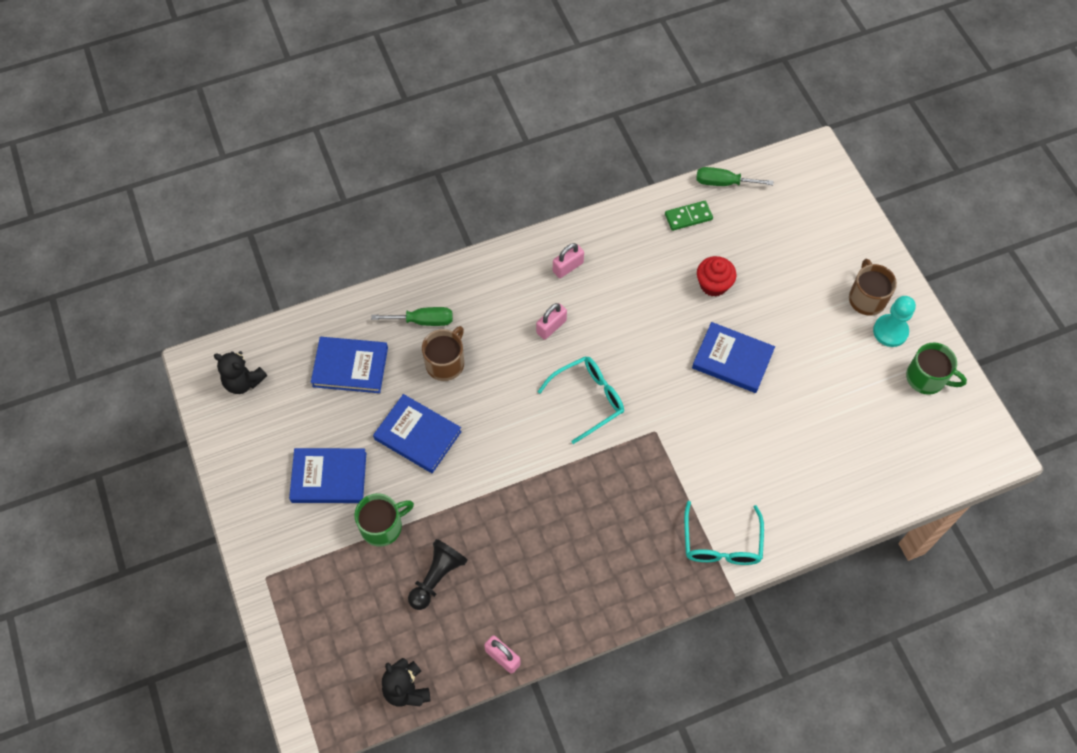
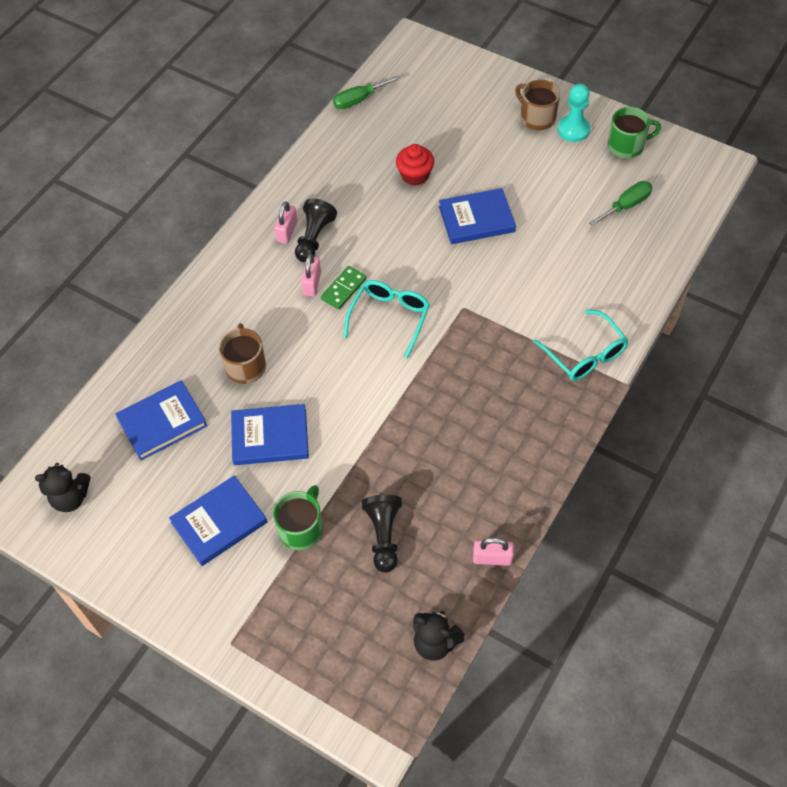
camera: 35 degrees left, 5 degrees down
green screwdriver [371,307,453,326] -> green screwdriver moved to [589,181,652,226]
green domino [665,201,713,231] -> green domino moved to [321,266,367,309]
none -> black pawn [295,198,337,262]

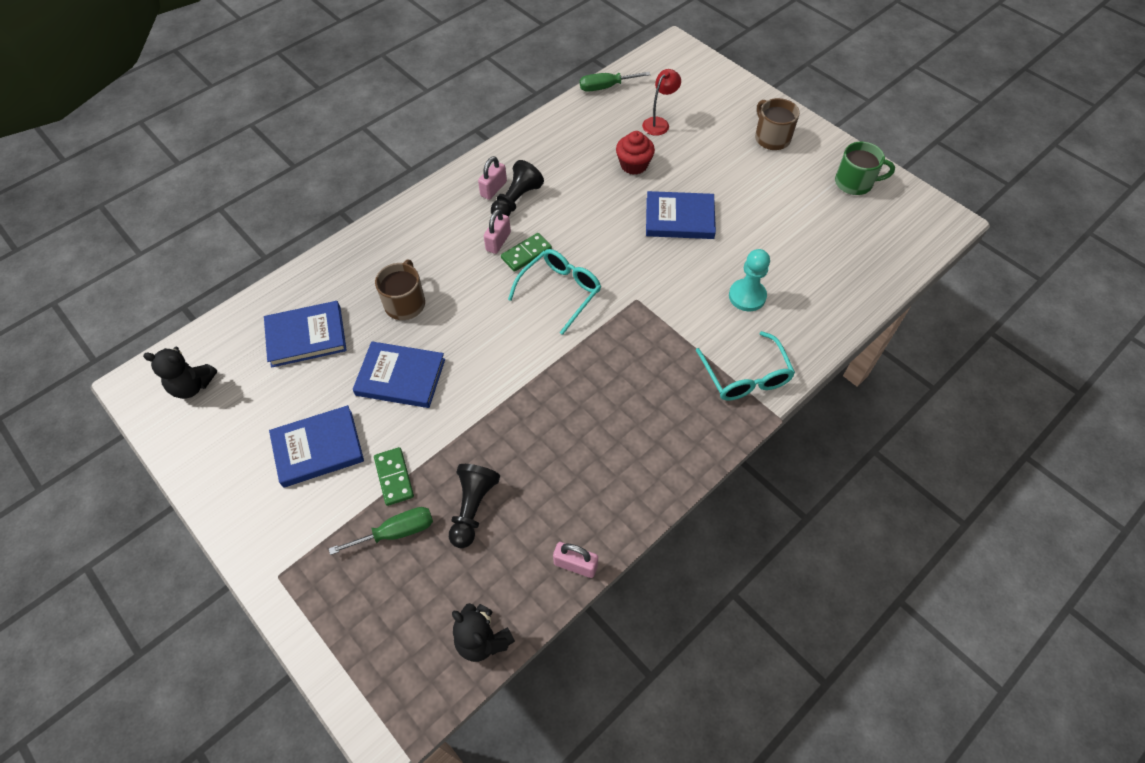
camera: 15 degrees right, 0 degrees up
green mug [273,485,323,550] -> green domino [374,447,414,506]
turquoise pawn [558,84,590,142] -> turquoise pawn moved to [729,249,770,311]
green screwdriver [589,181,652,226] -> green screwdriver moved to [329,507,433,555]
none -> red lamp [642,69,681,136]

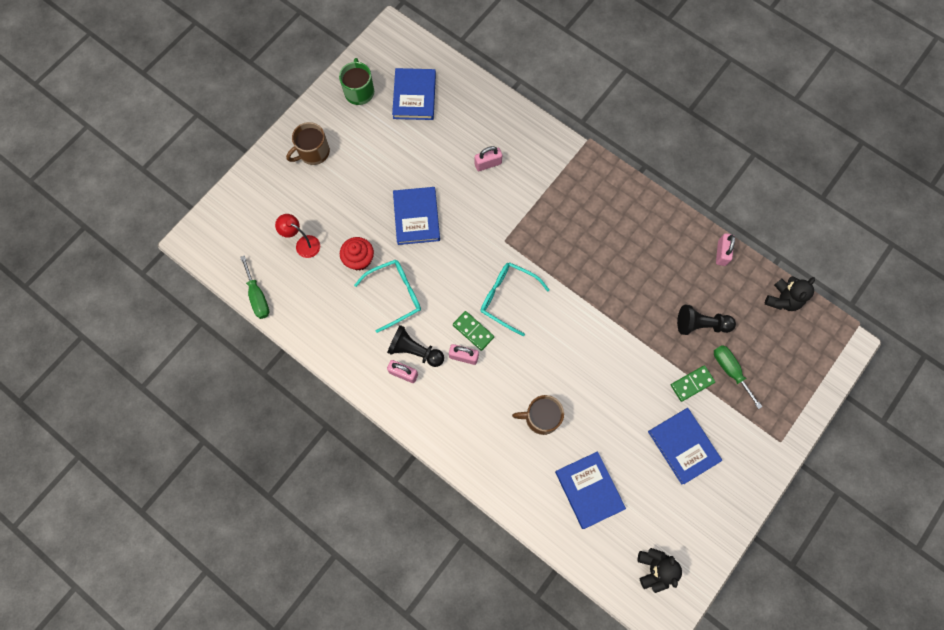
camera: 100 degrees left, 15 degrees up
blue book [353,341,445,408] -> blue book moved to [392,68,436,120]
turquoise glasses [696,331,795,401] -> turquoise glasses moved to [354,260,421,333]
turquoise pawn [729,249,770,311] -> pink padlock [475,146,502,171]

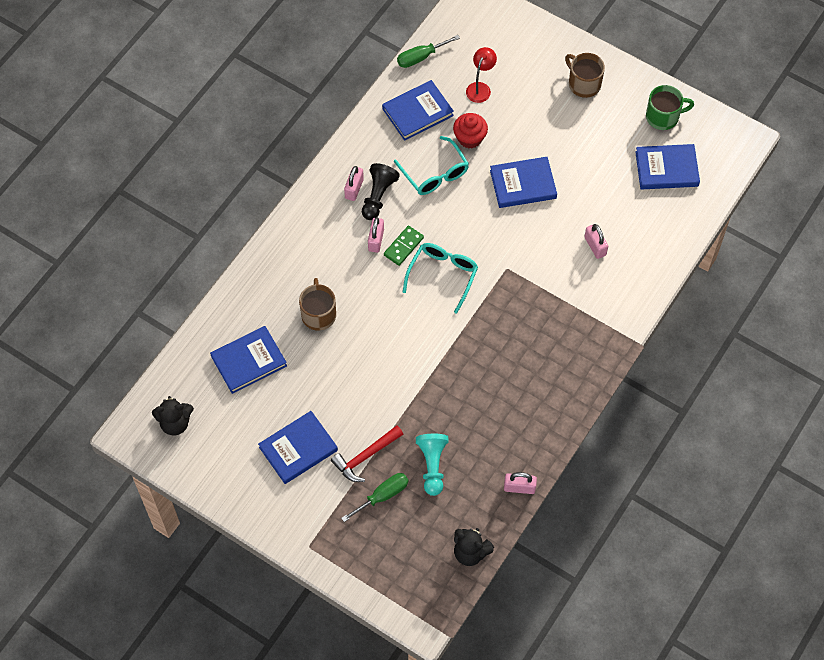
camera: 85 degrees right, 10 degrees down
green domino [671,365,715,402] -> red hammer [331,425,403,482]
black pawn [677,305,736,335] -> turquoise pawn [416,434,449,496]
none -> blue book [382,80,454,141]

